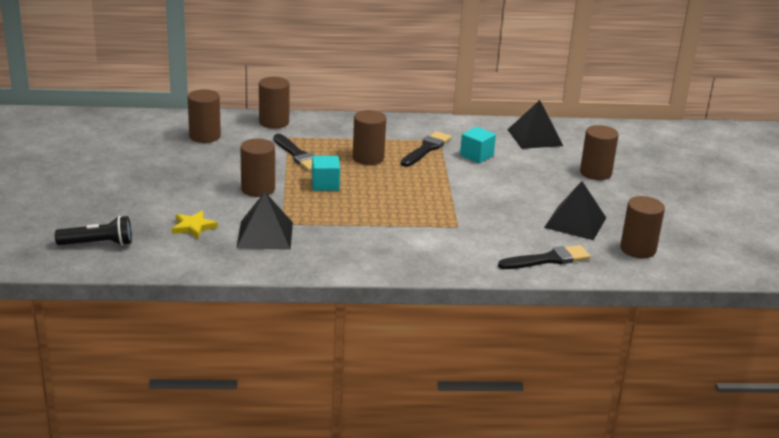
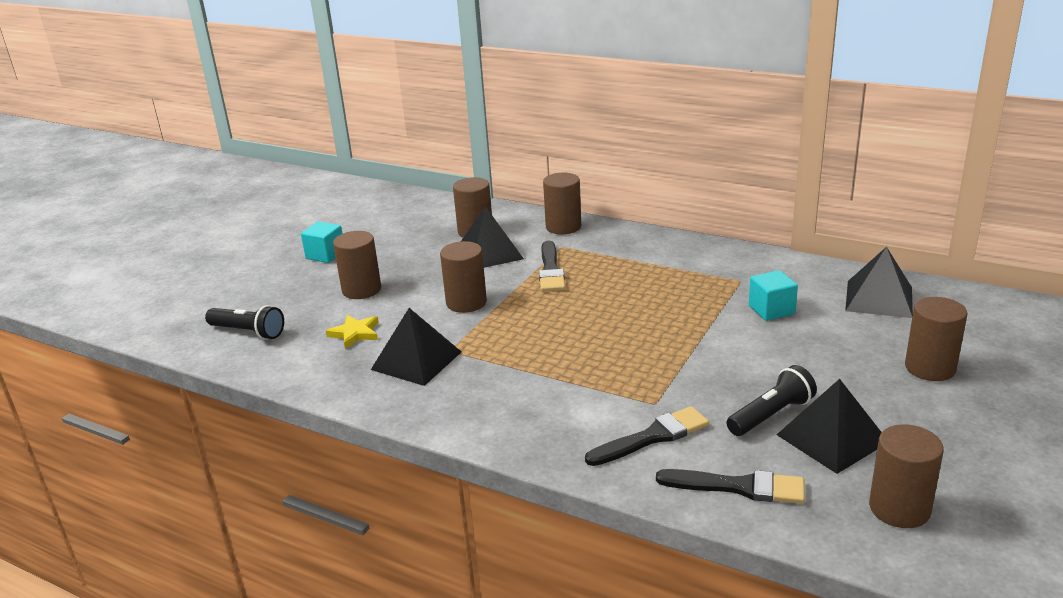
camera: 35 degrees right, 0 degrees up
turquoise cube [312,156,340,191] -> turquoise cube moved to [301,221,343,263]
brown cylinder [353,110,386,165] -> brown cylinder moved to [333,231,381,299]
black brush [401,131,451,167] -> black brush moved to [585,406,709,466]
none -> black pyramid [461,206,524,268]
none -> black flashlight [727,365,817,436]

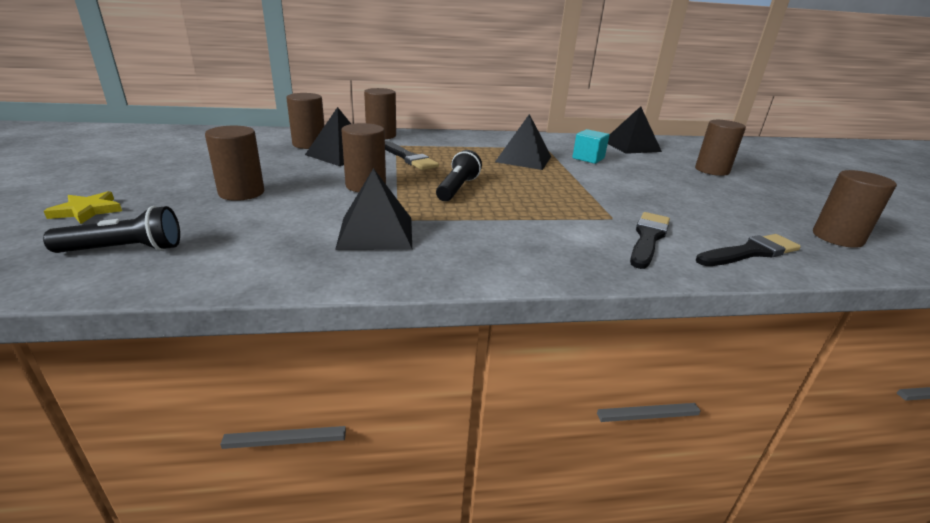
camera: 40 degrees left, 0 degrees up
turquoise cube [301,221,343,263] -> none
yellow star [326,315,379,349] -> yellow star moved to [44,191,122,224]
black flashlight [727,365,817,436] -> black flashlight moved to [436,150,482,201]
black pyramid [777,379,882,474] -> black pyramid moved to [495,114,551,170]

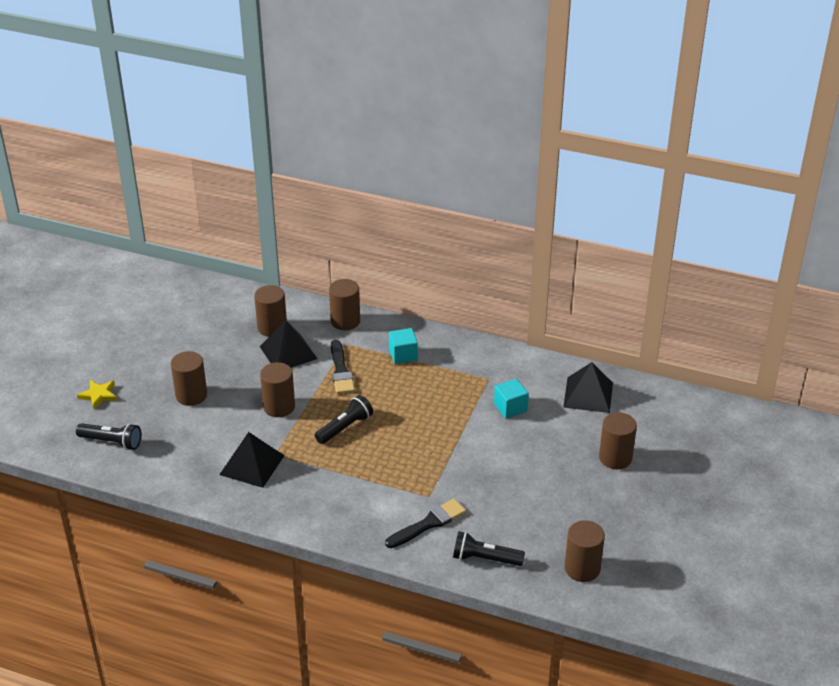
camera: 30 degrees right, 10 degrees up
black pyramid [495,114,551,170] -> none
black brush [696,234,801,266] -> black flashlight [453,531,525,566]
none -> turquoise cube [389,328,418,364]

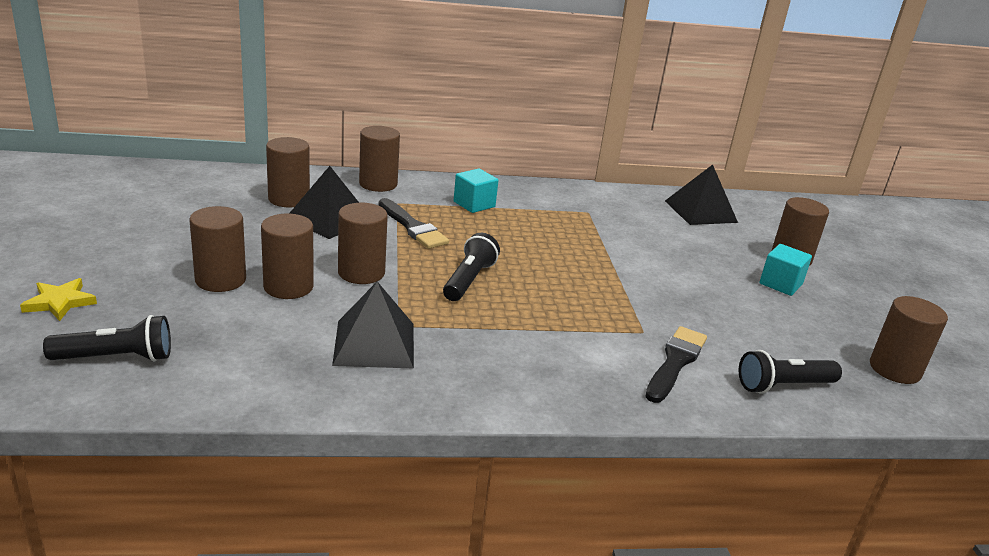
camera: 30 degrees left, 10 degrees down
turquoise cube [494,379,529,419] -> turquoise cube moved to [759,244,812,296]
none -> brown cylinder [261,214,314,299]

